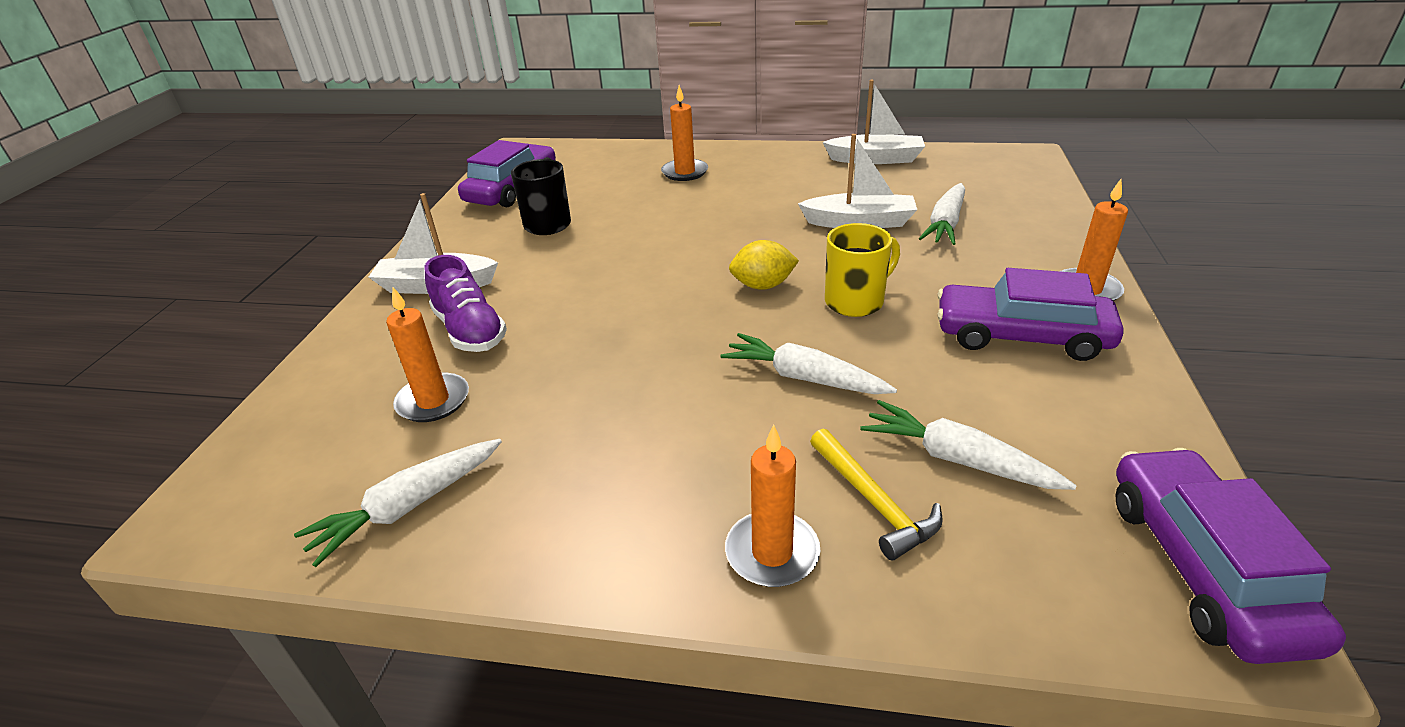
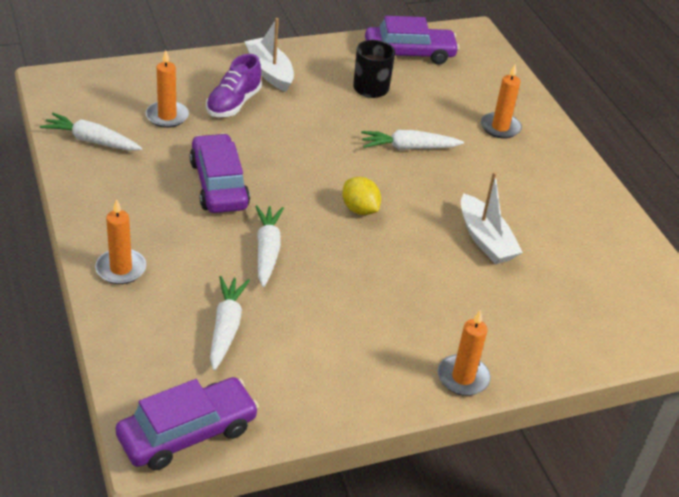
camera: 55 degrees right, 5 degrees up
yellow hammer [810,429,943,561] -> none
white boat [823,80,925,164] -> none
yellow mug [825,223,900,317] -> none
white carrot [919,183,965,245] -> white carrot moved to [361,130,464,150]
purple car [937,268,1124,361] -> purple car moved to [190,133,250,213]

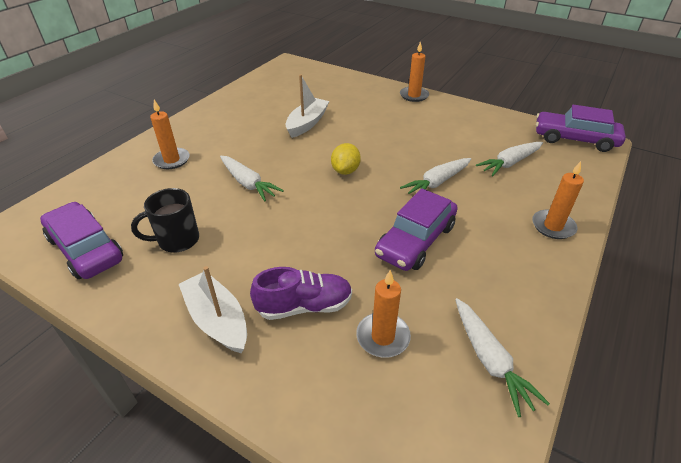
camera: 125 degrees left, 0 degrees up
white boat [244,18,294,92] -> white boat turned 120 degrees clockwise [179,266,247,353]

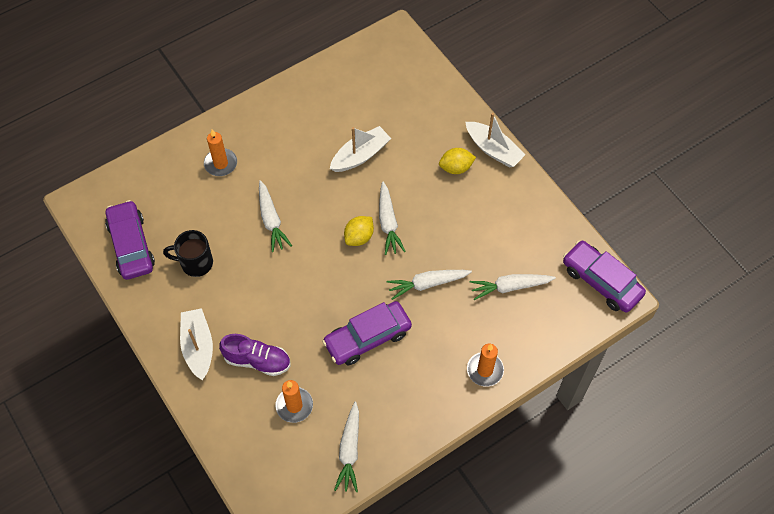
camera: 25 degrees right, 20 degrees up
orange candle [400,41,429,102] -> white boat [466,113,526,167]
none -> white carrot [379,182,406,255]
none -> yellow lemon [439,148,476,174]

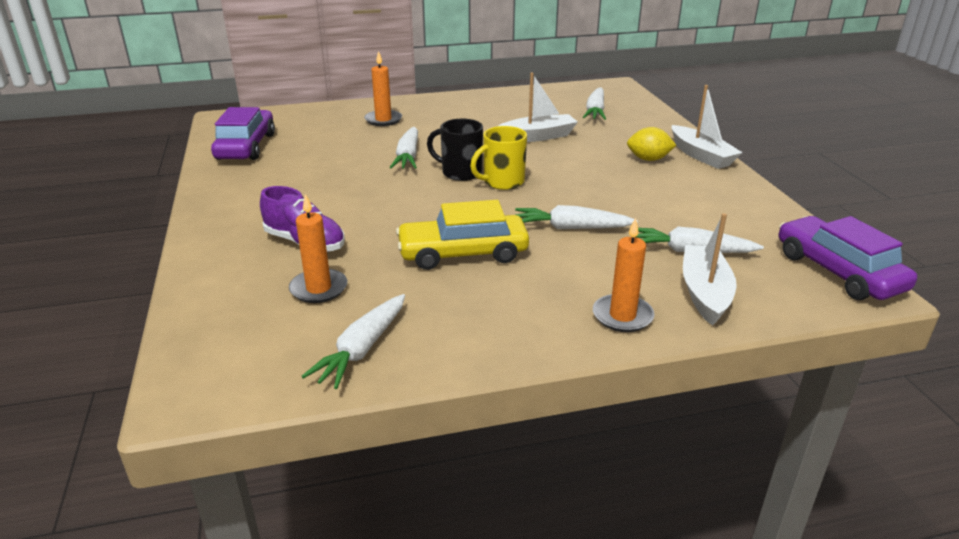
camera: 20 degrees right, 30 degrees down
black mug [163,230,213,277] -> black mug moved to [427,119,483,181]
white boat [180,308,213,380] -> white boat moved to [683,213,737,326]
purple car [322,301,412,365] -> yellow car [396,200,529,270]
yellow lemon [344,216,374,246] -> yellow mug [470,126,527,190]
white carrot [379,182,406,255] -> white carrot moved to [583,87,606,120]

